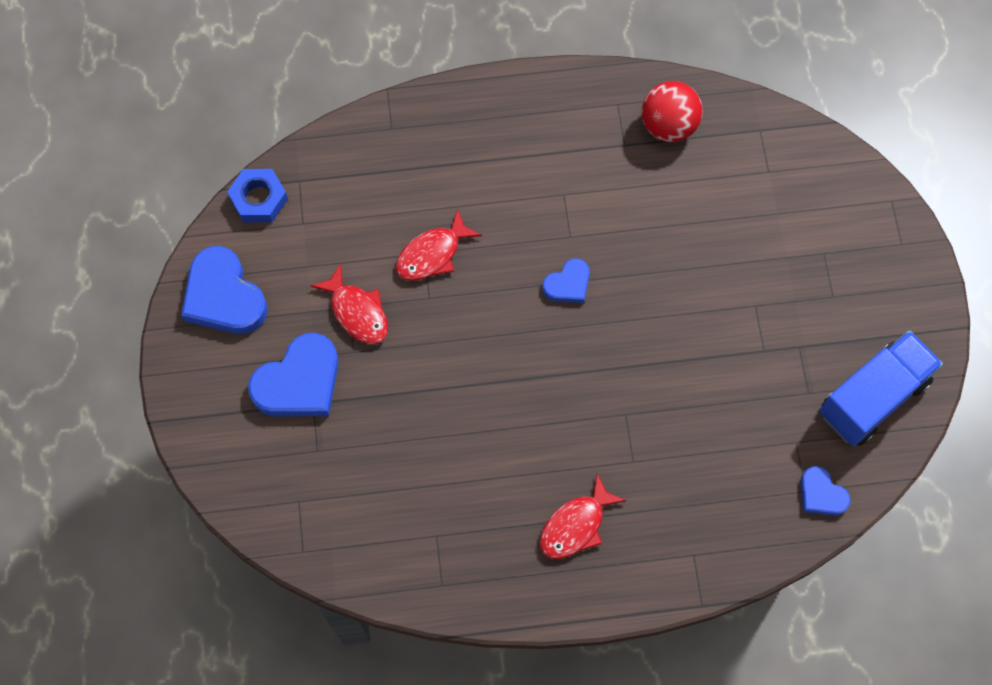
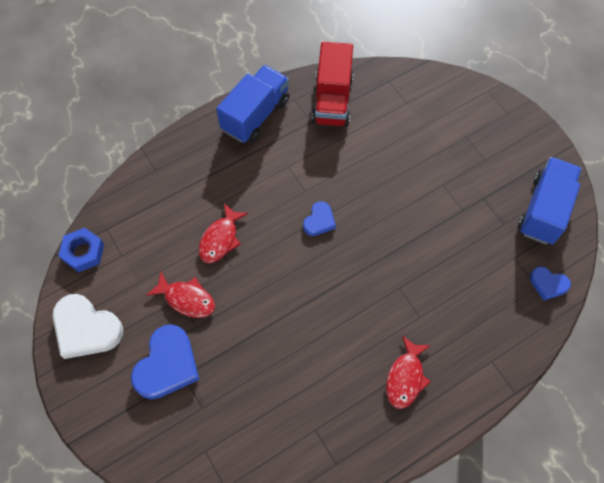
camera: 25 degrees left, 5 degrees down
blue heart [181,246,267,334] -> white heart [53,294,123,359]
red ball [641,81,703,142] -> red truck [312,42,353,127]
none -> blue truck [216,65,289,143]

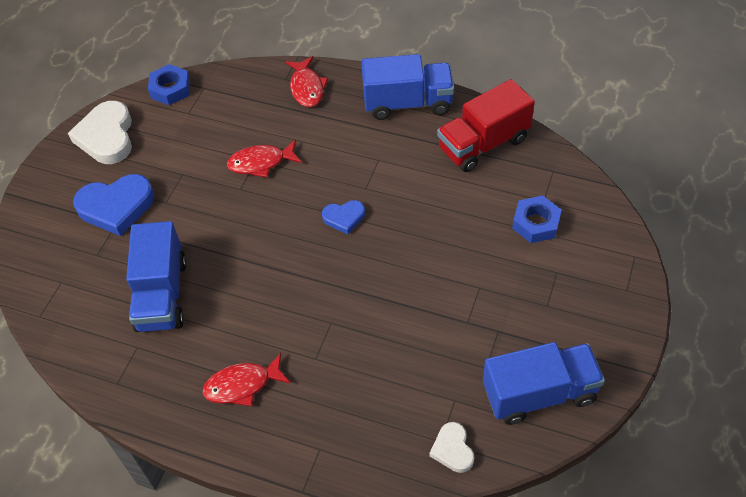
camera: 55 degrees right, 10 degrees down
red fish [146,272,215,318] -> red fish moved to [286,56,328,107]
blue heart [530,266,571,301] -> white heart [430,422,474,473]
none -> blue truck [126,221,187,332]
none -> blue nut [512,195,562,243]

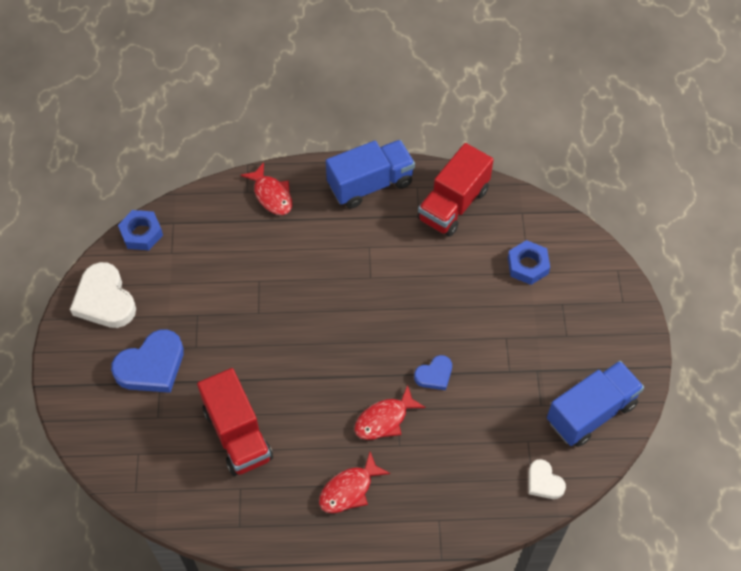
camera: 25 degrees left, 5 degrees up
blue truck [126,221,187,332] -> red truck [197,368,273,476]
red fish [227,140,302,178] -> red fish moved to [354,385,426,440]
blue heart [322,200,365,234] -> blue heart moved to [414,355,452,390]

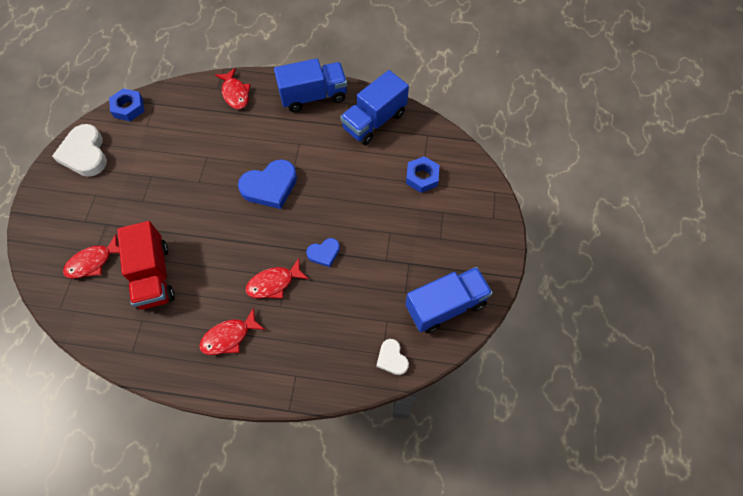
camera: 10 degrees right, 5 degrees up
blue heart [111,329,184,393] -> blue heart moved to [238,159,297,209]
red truck [417,143,494,237] -> blue truck [340,70,409,145]
none -> red fish [63,234,120,279]

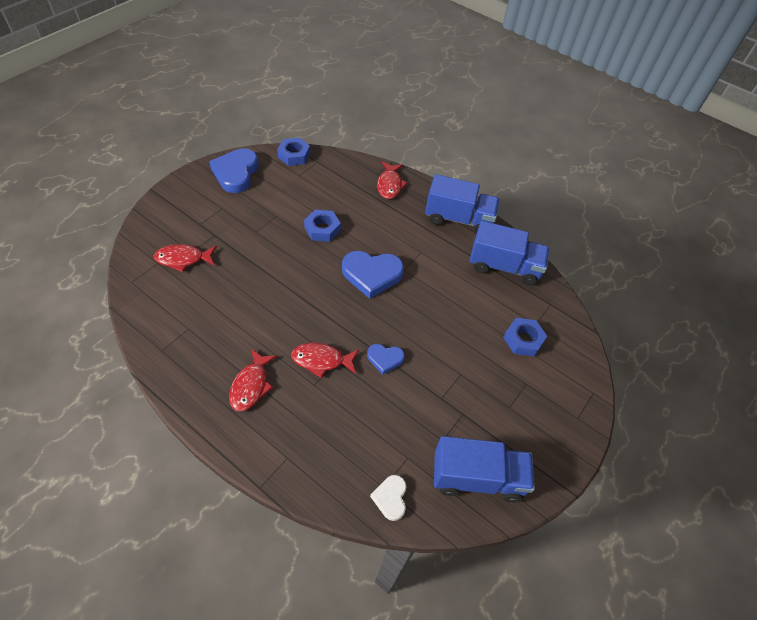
camera: 25 degrees right, 10 degrees down
white heart [52,124,107,177] -> blue heart [209,148,259,193]
red truck [117,221,175,310] -> none
red fish [199,307,265,355] -> red fish turned 75 degrees counterclockwise [229,349,277,411]
blue truck [340,70,409,145] -> blue truck turned 150 degrees counterclockwise [470,221,550,286]
none -> blue nut [304,210,341,242]

